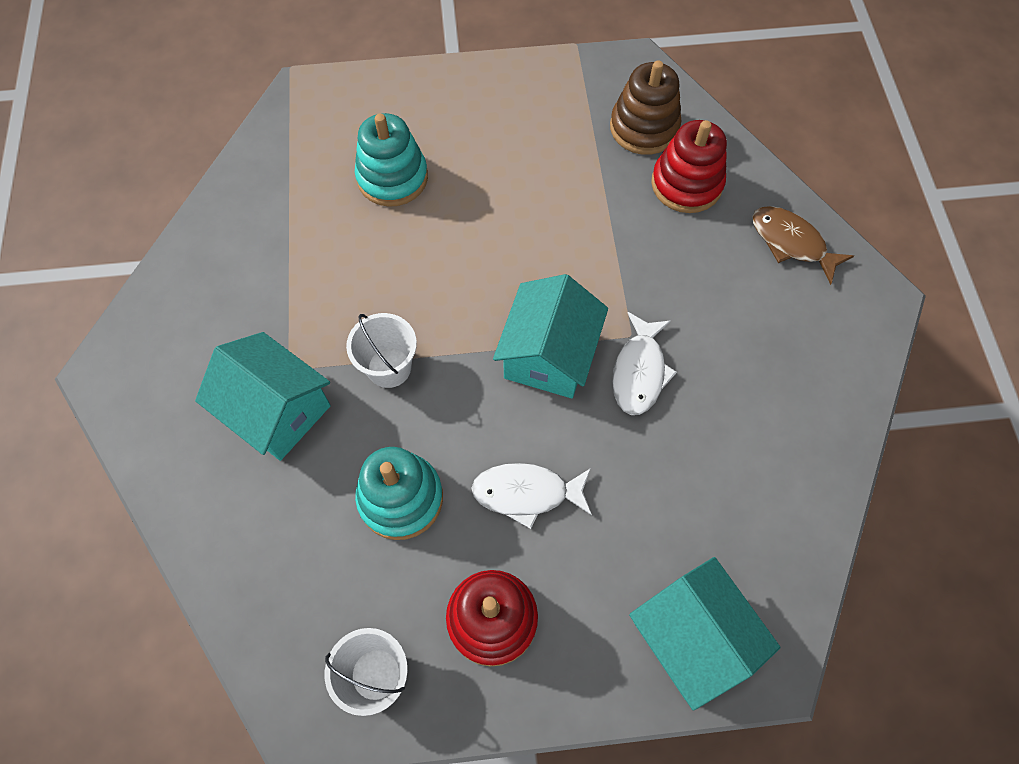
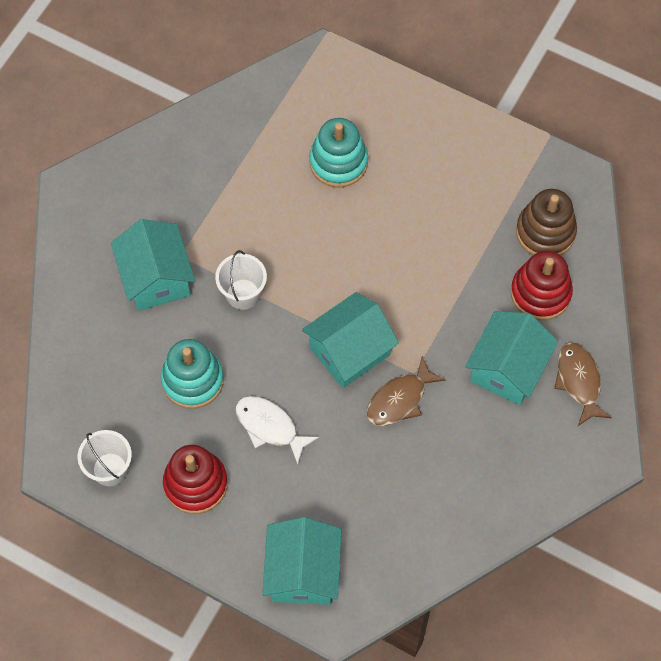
camera: 35 degrees right, 0 degrees up
white fish [612,312,677,415] -> brown fish [367,357,446,426]
none -> turquoise house [465,311,558,405]

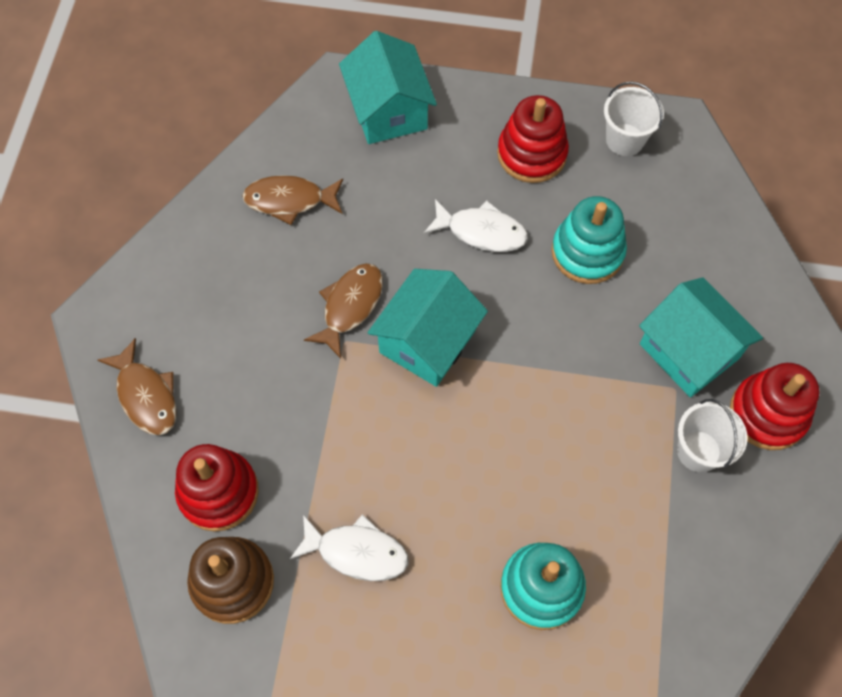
camera: 160 degrees right, 0 degrees up
white bucket [215,250,267,310] -> white bucket moved to [677,399,748,472]
turquoise house [465,311,558,405] -> none
none -> brown fish [242,175,343,225]
none -> white fish [290,514,408,581]
none -> red stacking toy [730,363,820,450]

